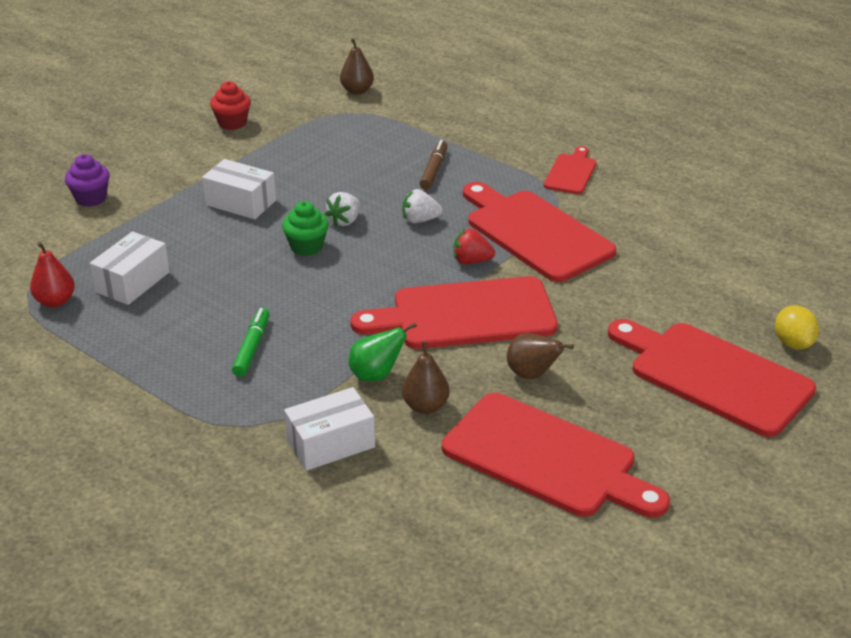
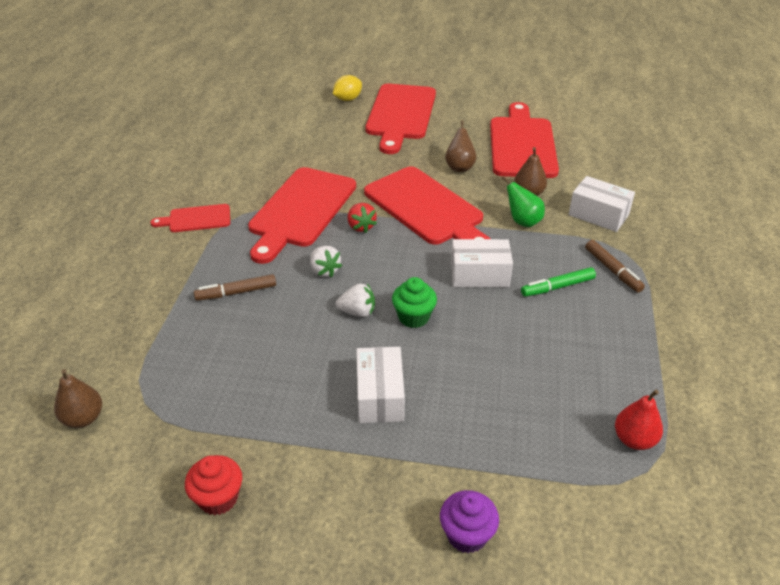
camera: 120 degrees left, 5 degrees up
white box [90,231,170,305] -> white box moved to [451,239,513,287]
none -> brown marker [585,240,645,293]

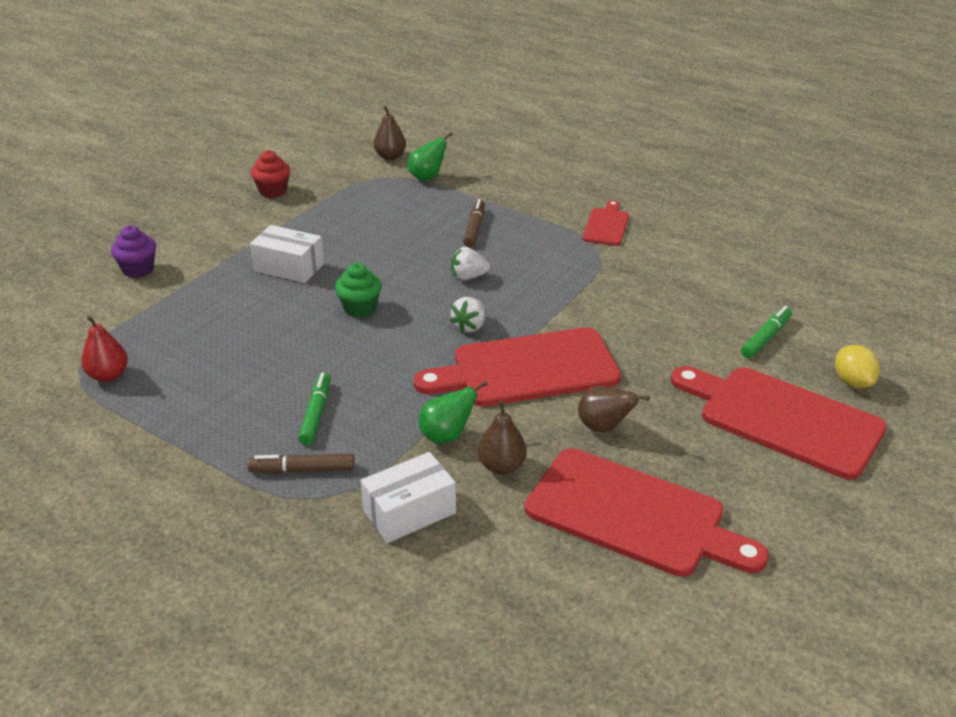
camera: 115 degrees right, 5 degrees down
red cutting board [248,167,356,264] -> none
white strawberry [336,284,375,317] -> white strawberry moved to [450,297,485,333]
red strawberry [348,203,377,233] -> none
white box [451,239,513,287] -> none
none -> green pear [408,132,453,181]
none -> green marker [741,306,792,358]

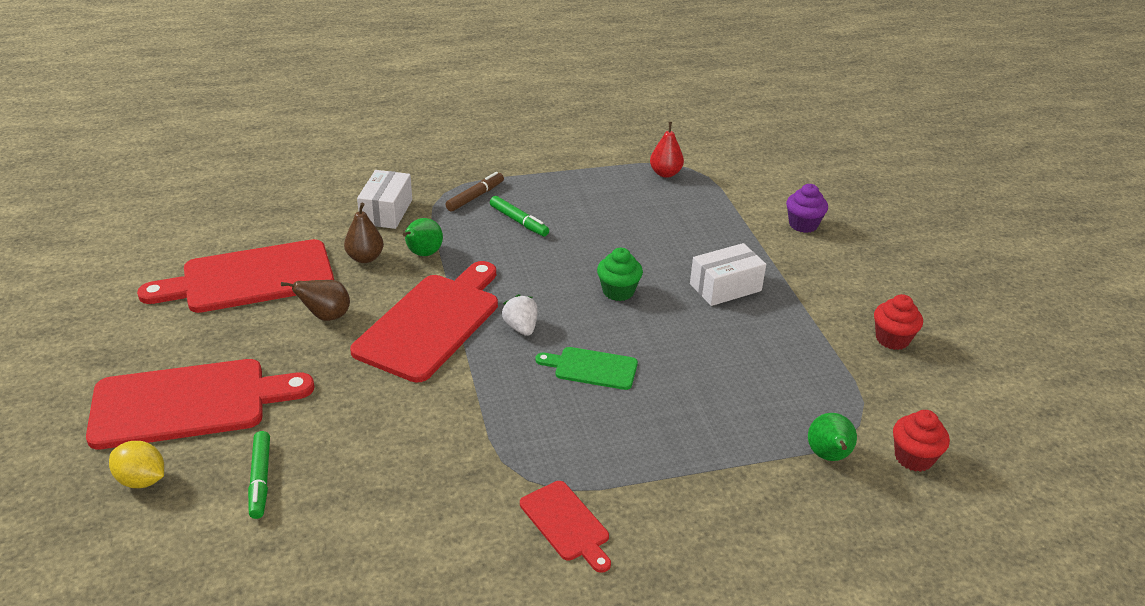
camera: 130 degrees right, 0 degrees up
brown pear [374,106,406,160] -> red cupcake [893,410,950,472]
white strawberry [451,247,490,280] -> green cutting board [535,347,638,390]
brown marker [463,199,485,247] -> none

